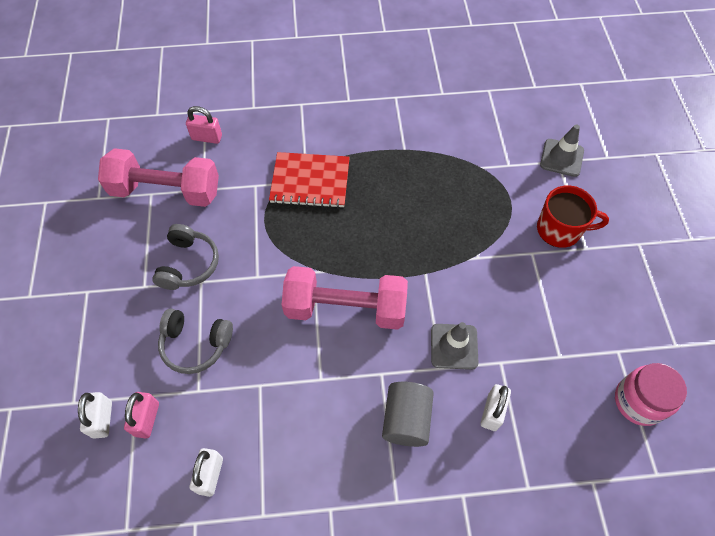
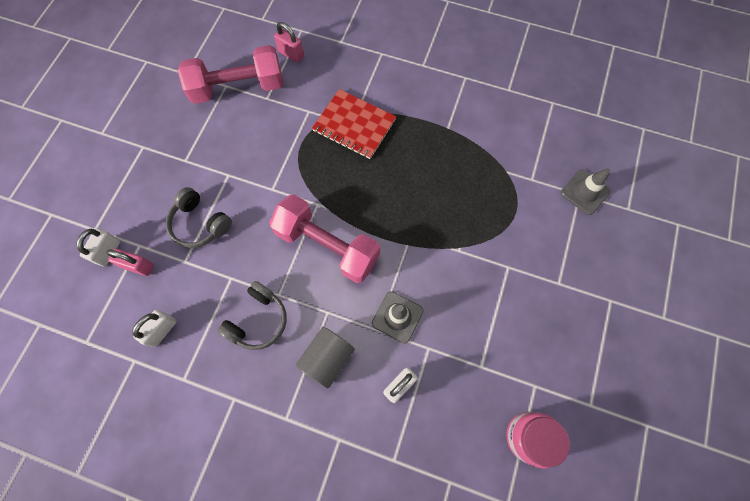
camera: 25 degrees right, 10 degrees up
pink dumbbell [98,148,219,207] -> pink dumbbell turned 45 degrees counterclockwise [177,45,283,104]
pink padlock [124,392,159,438] -> pink padlock turned 75 degrees clockwise [106,249,154,276]
grey headphones [152,224,219,290] -> grey headphones moved to [217,281,287,350]
red mug [537,185,609,248] -> none

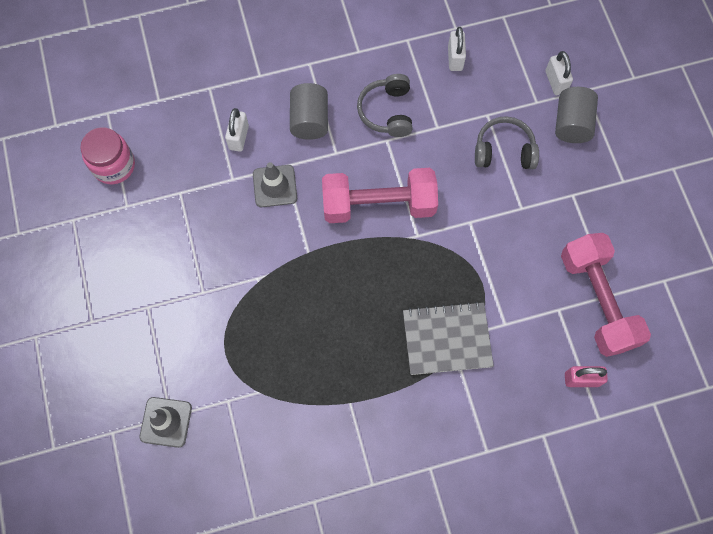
camera: 145 degrees right, 0 degrees up
pink padlock [106,249,154,276] -> none
pink dumbbell [177,45,283,104] -> pink dumbbell turned 60 degrees counterclockwise [561,233,651,357]
red notebook [312,89,396,159] -> grey notebook [403,302,494,375]
none -> grey cylinder [555,87,598,143]

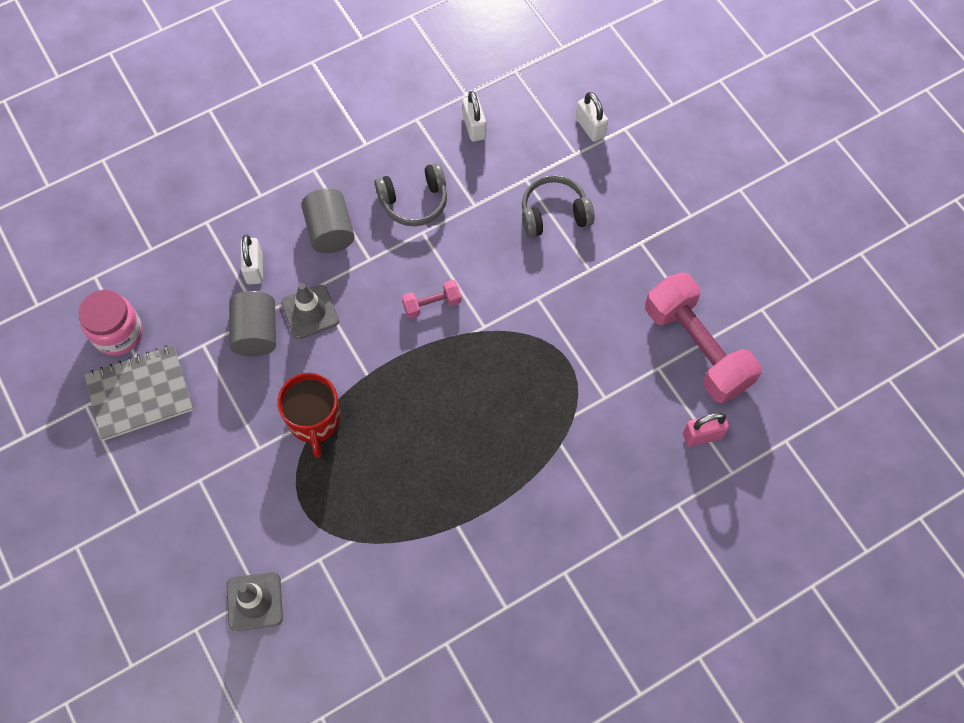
camera: 15 degrees left, 5 degrees down
pink dumbbell [322,168,438,223] -> pink dumbbell [402,280,461,318], size x0.45
grey headphones [357,74,413,137] -> grey headphones turned 90 degrees counterclockwise [375,163,447,226]
grey notebook [403,302,494,375] -> grey notebook moved to [84,345,193,441]
grey cylinder [555,87,598,143] -> grey cylinder moved to [229,291,276,356]
none -> red mug [277,373,341,458]

